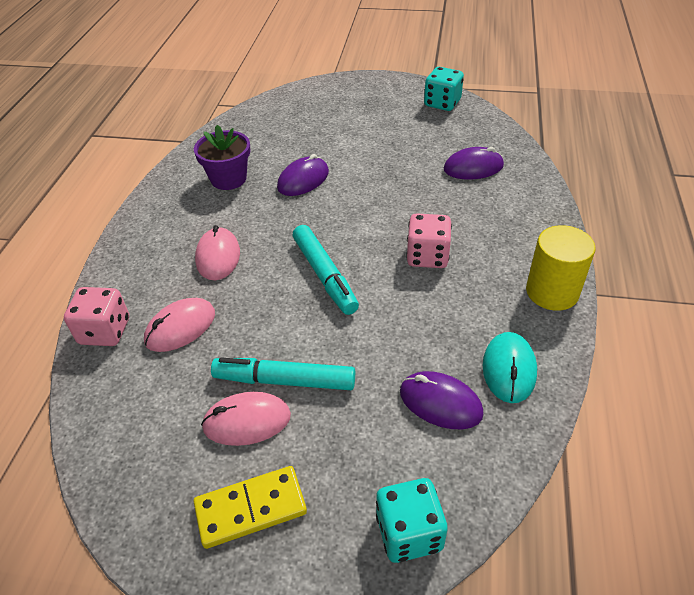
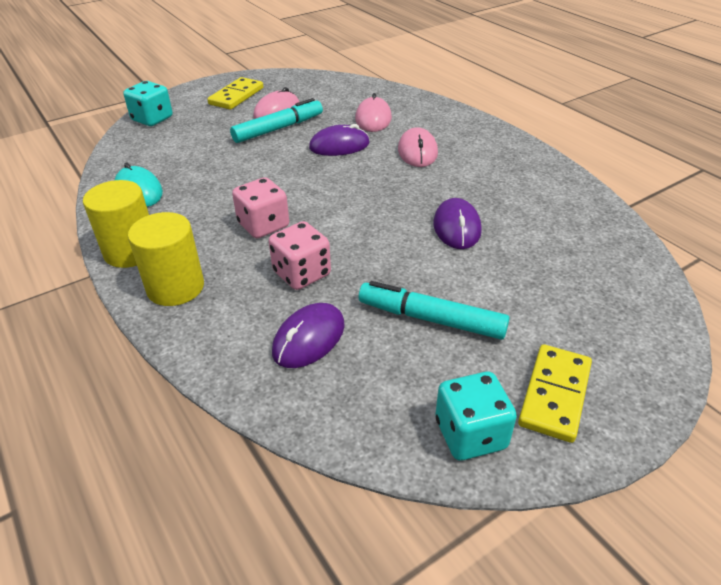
camera: 135 degrees right, 5 degrees down
pink dice [64,287,129,346] -> pink dice moved to [269,221,331,290]
purple flower pot [194,125,251,190] -> none
pink mouse [195,225,240,280] -> pink mouse turned 45 degrees clockwise [398,127,438,167]
turquoise marker [293,225,359,315] -> turquoise marker moved to [359,281,510,340]
purple mouse [400,371,484,429] -> purple mouse moved to [309,124,370,156]
none -> yellow cylinder [128,212,204,306]
none -> yellow domino [518,344,592,443]

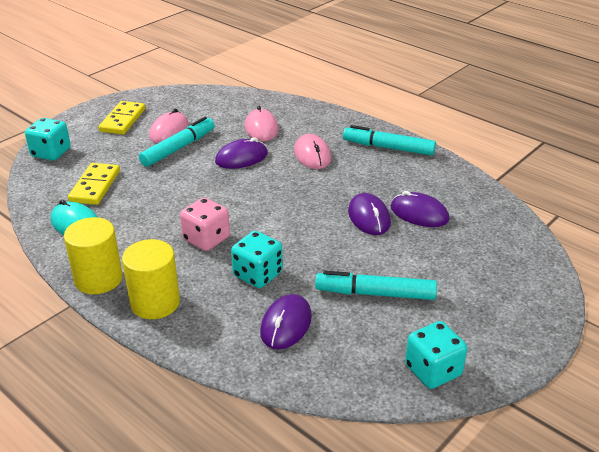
camera: 15 degrees left, 5 degrees down
pink dice [269,221,331,290] -> turquoise dice [231,231,283,288]
yellow domino [518,344,592,443] -> yellow domino moved to [68,163,120,205]
none -> turquoise marker [343,125,436,156]
none -> purple mouse [391,191,449,227]

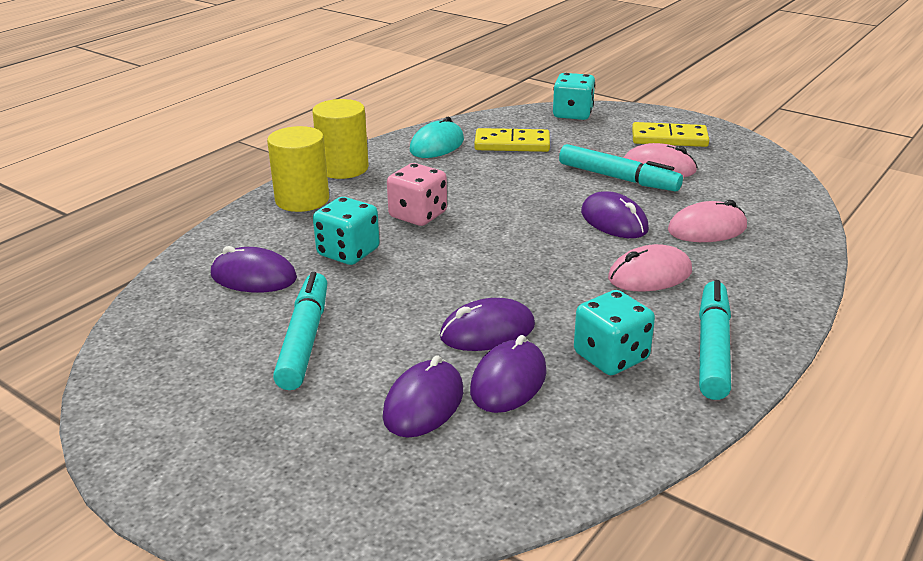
camera: 85 degrees right, 5 degrees down
turquoise dice [405,321,468,389] -> turquoise dice moved to [574,290,655,375]
none -> purple mouse [383,355,463,438]

